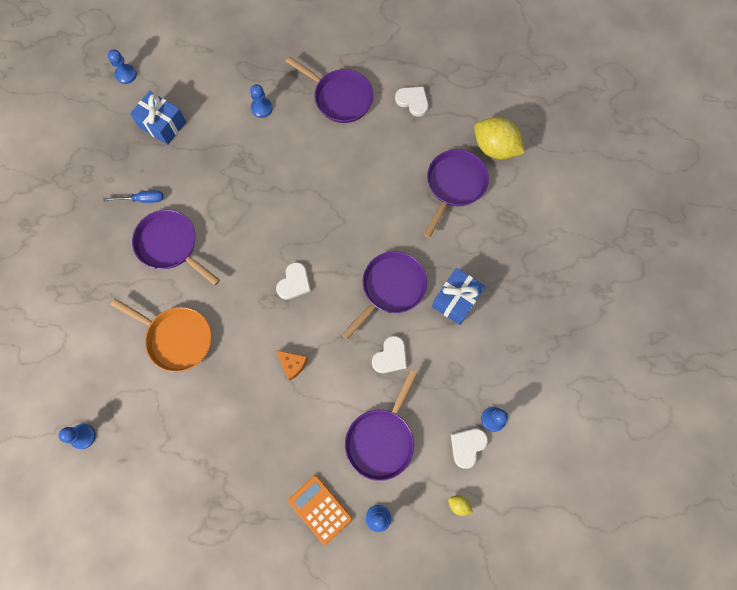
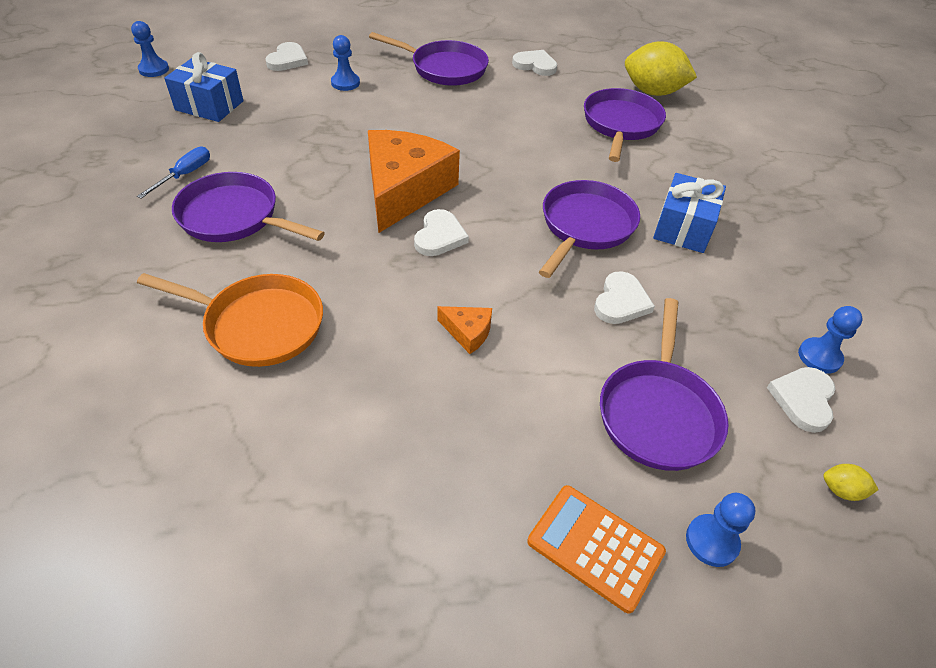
camera: 15 degrees left, 25 degrees down
blue pawn [59,424,96,449] -> none
blue screwdriver [103,190,163,203] -> blue screwdriver turned 45 degrees counterclockwise [137,147,210,198]
none -> white heart [265,42,308,71]
none -> orange cheese [368,130,460,233]

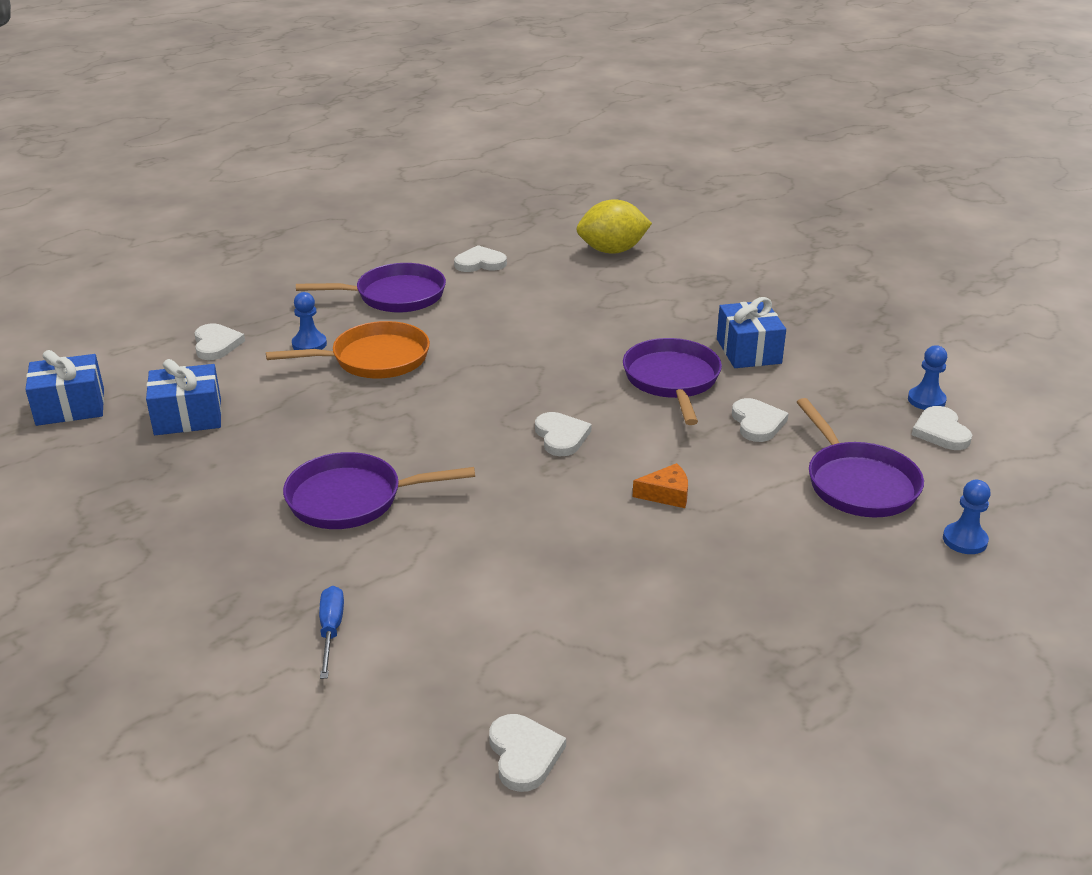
camera: 30 degrees left, 15 degrees down
blue pawn [131,21,169,77] -> blue gift [25,350,104,426]
blue screwdriver [137,147,210,198] -> blue screwdriver moved to [319,586,344,679]
orange pan [137,273,323,367] -> orange pan moved to [266,321,430,378]
orange cheese [368,130,460,233] -> none
orange calculator [527,485,666,614] -> none
purple pan [584,88,666,162] -> none
yellow lemon [823,464,878,501] -> none
none -> white heart [489,714,566,792]

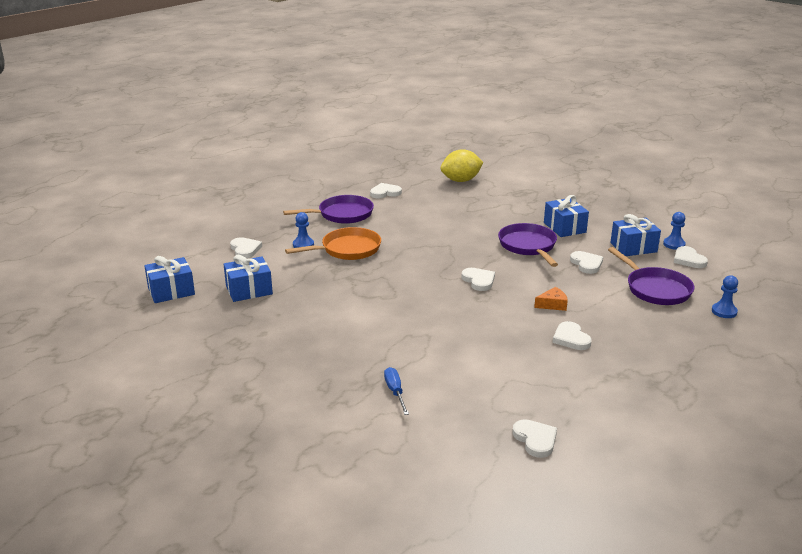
camera: 10 degrees left, 5 degrees down
purple pan [283,452,475,529] -> none
none -> white heart [553,321,592,350]
none -> blue gift [610,214,661,256]

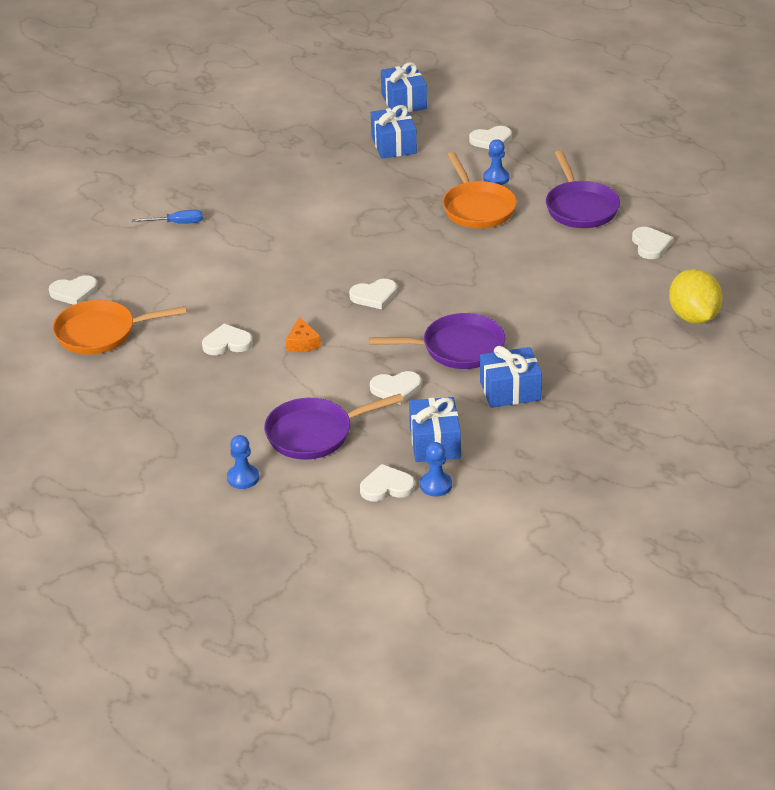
camera: 100 degrees right, 10 degrees up
none -> orange pan [53,300,187,355]

